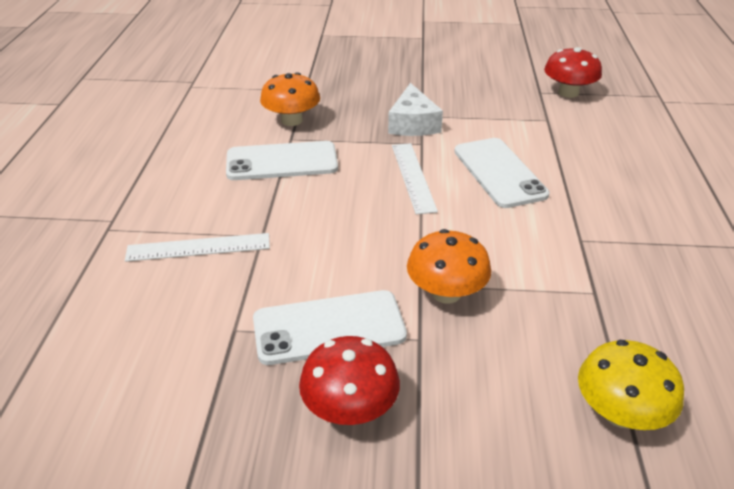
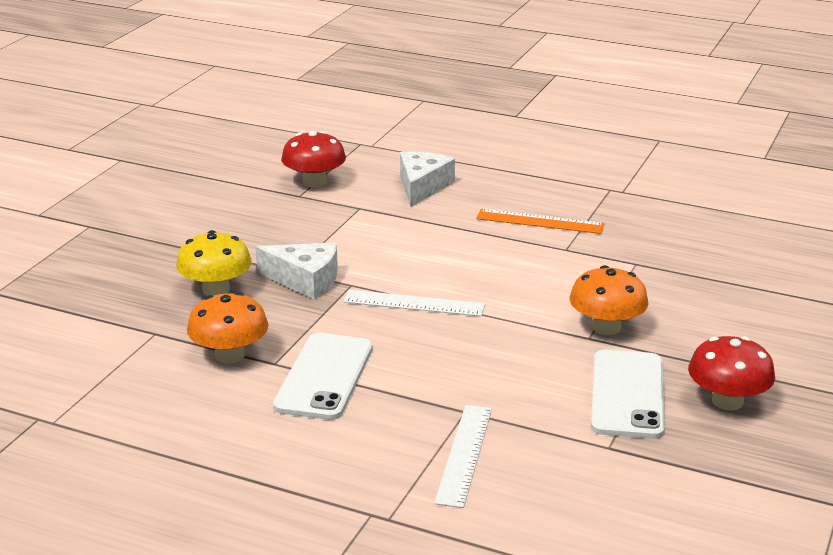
camera: 70 degrees left, 10 degrees down
white phone [454,138,550,208] -> none
yellow mushroom [578,340,684,430] -> yellow mushroom moved to [176,230,252,296]
none -> white cheese [400,152,455,207]
none -> orange ruler [476,209,605,234]

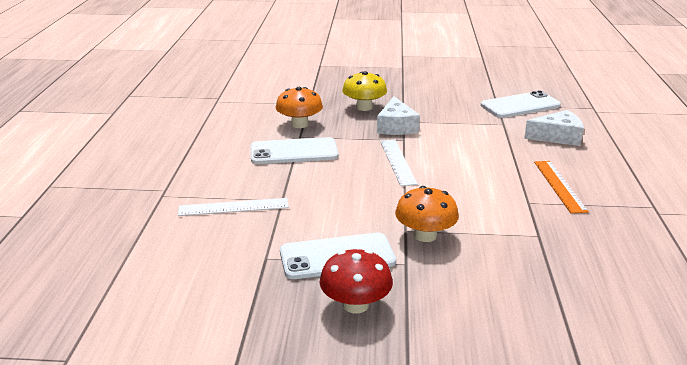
camera: 70 degrees right, 0 degrees up
red mushroom [281,131,346,187] -> white phone [481,91,561,118]

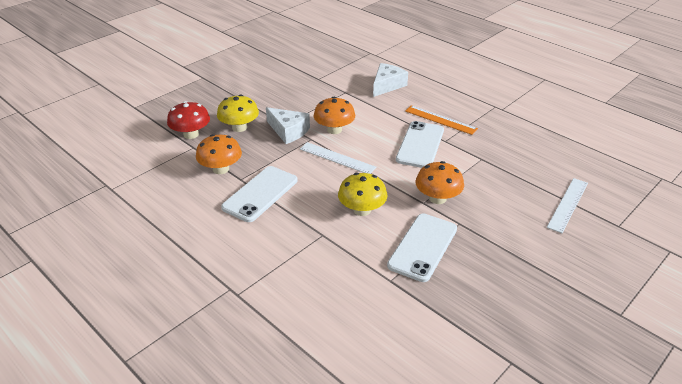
camera: 50 degrees left, 10 degrees up
white ruler [178,198,289,216] -> white ruler moved to [547,178,588,233]
red mushroom [319,249,393,314] -> red mushroom moved to [167,101,210,139]
white phone [481,91,561,118] -> white phone moved to [396,121,444,168]
none -> orange mushroom [314,97,355,134]
none -> yellow mushroom [338,173,387,216]

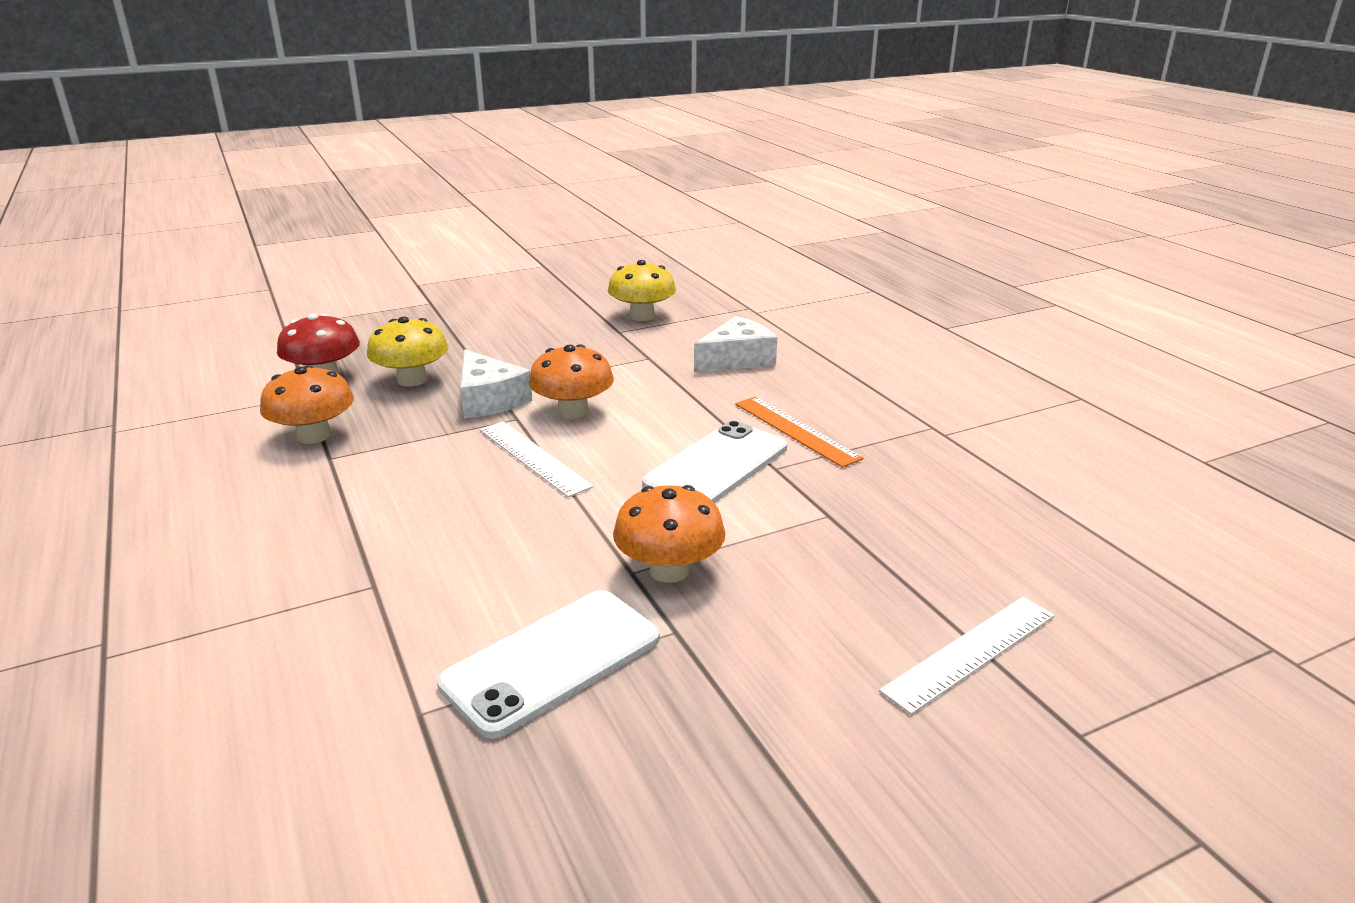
camera: 20 degrees right, 10 degrees down
white phone [221,166,298,222] -> none
yellow mushroom [338,173,387,216] -> yellow mushroom moved to [608,260,676,321]

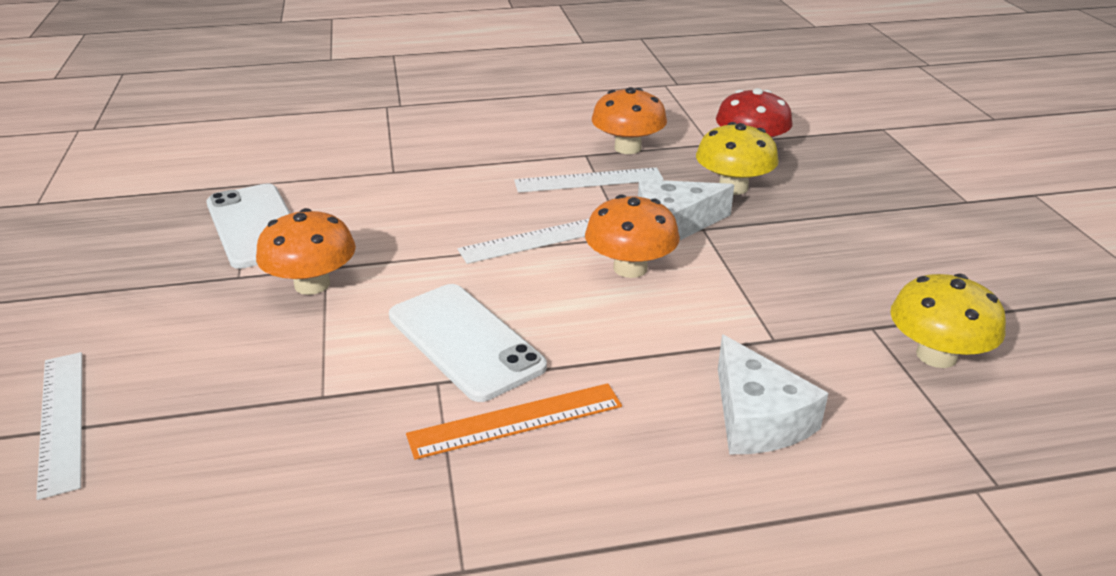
camera: 105 degrees right, 5 degrees up
none -> white ruler [514,168,663,193]

